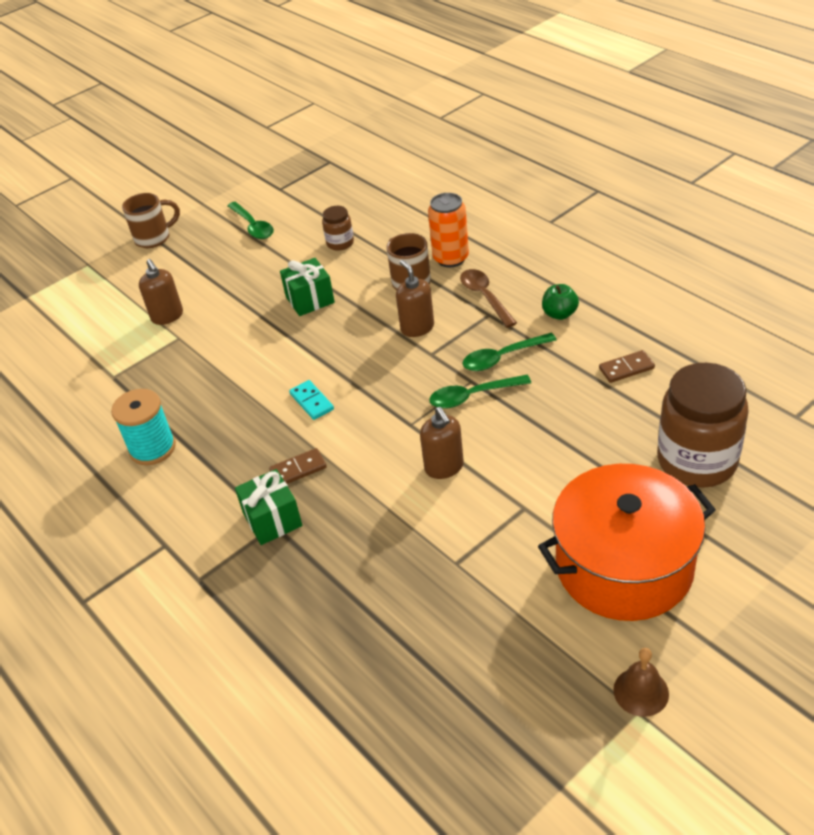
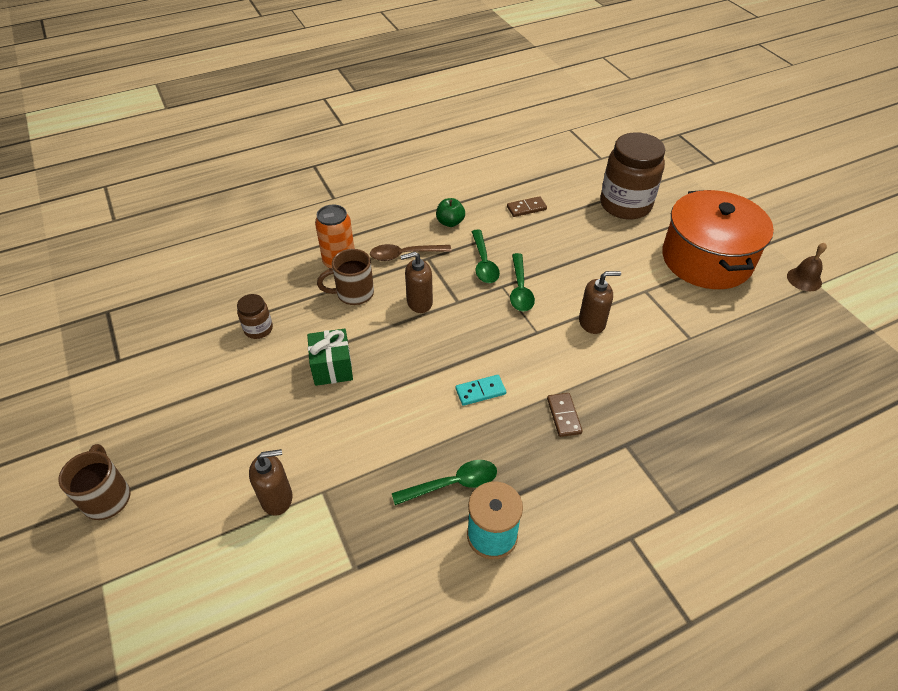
camera: 80 degrees left, 5 degrees up
green spoon [227,202,274,239] -> green spoon moved to [392,460,497,505]
green gift [235,469,302,545] -> none
brown domino [599,350,655,383] -> brown domino turned 75 degrees clockwise [507,196,547,217]

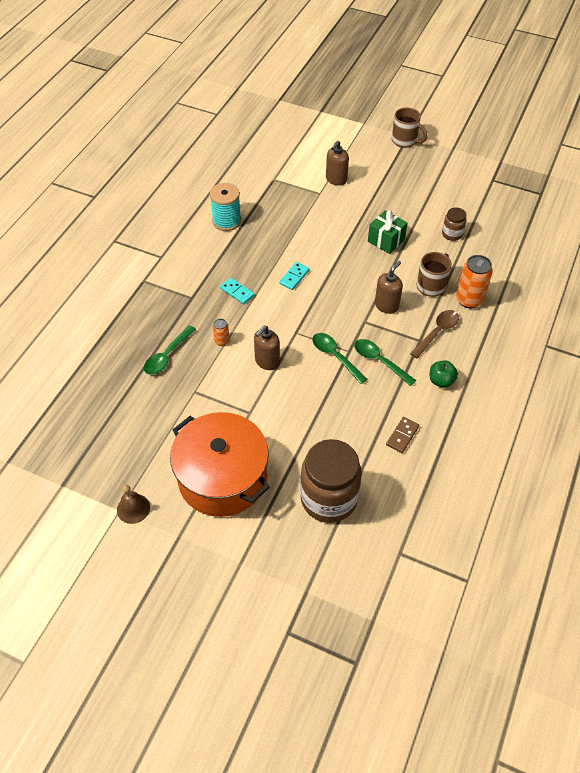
camera: 140 degrees right, 5 degrees up
green spoon [392,460,497,505] -> green spoon moved to [144,325,196,375]
brown domino [547,393,583,437] -> turquoise domino [220,278,255,304]
none -> orange can [213,319,230,346]

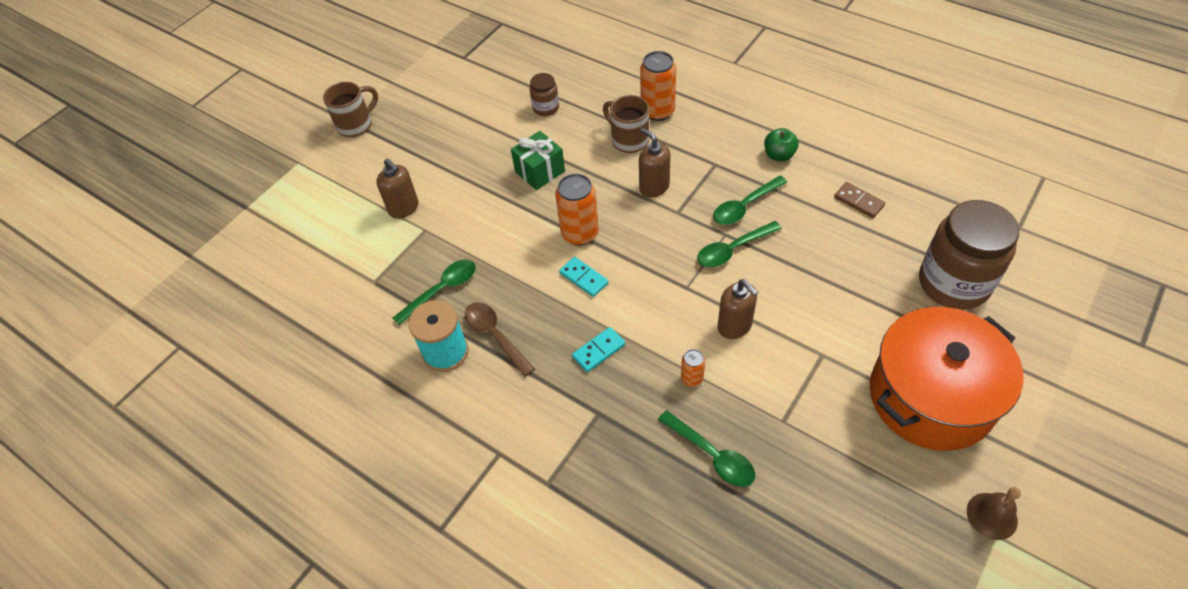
camera: 75 degrees left, 0 degrees up
brown spoon [410,310,459,358] -> brown spoon moved to [465,302,535,377]
none -> green spoon [393,259,476,325]
none -> orange can [555,174,599,246]

